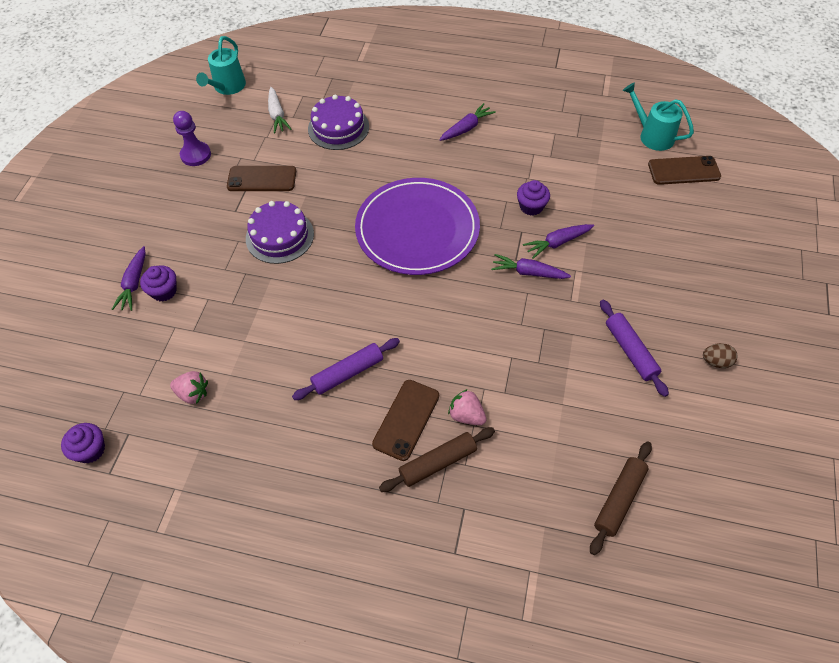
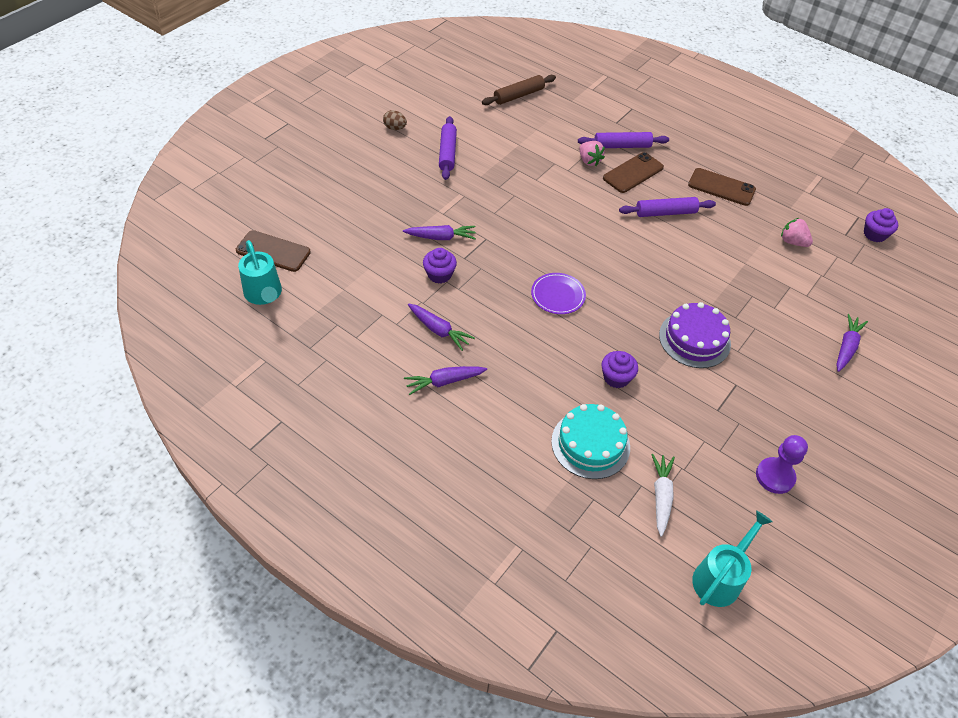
camera: 160 degrees left, 5 degrees down
purple cupcake [140,266,177,301] -> purple cupcake moved to [602,351,638,388]
brown phone [227,166,296,191] -> brown phone moved to [688,168,756,206]
purple cake [308,95,369,150] -> turquoise cake [551,404,630,479]
purple plate [355,178,480,275] -> purple plate [531,273,586,314], size x0.43
brown rolling pin [379,427,495,492] -> purple rolling pin [578,132,669,148]
purple carrot [491,254,571,279] -> purple carrot moved to [408,303,475,351]

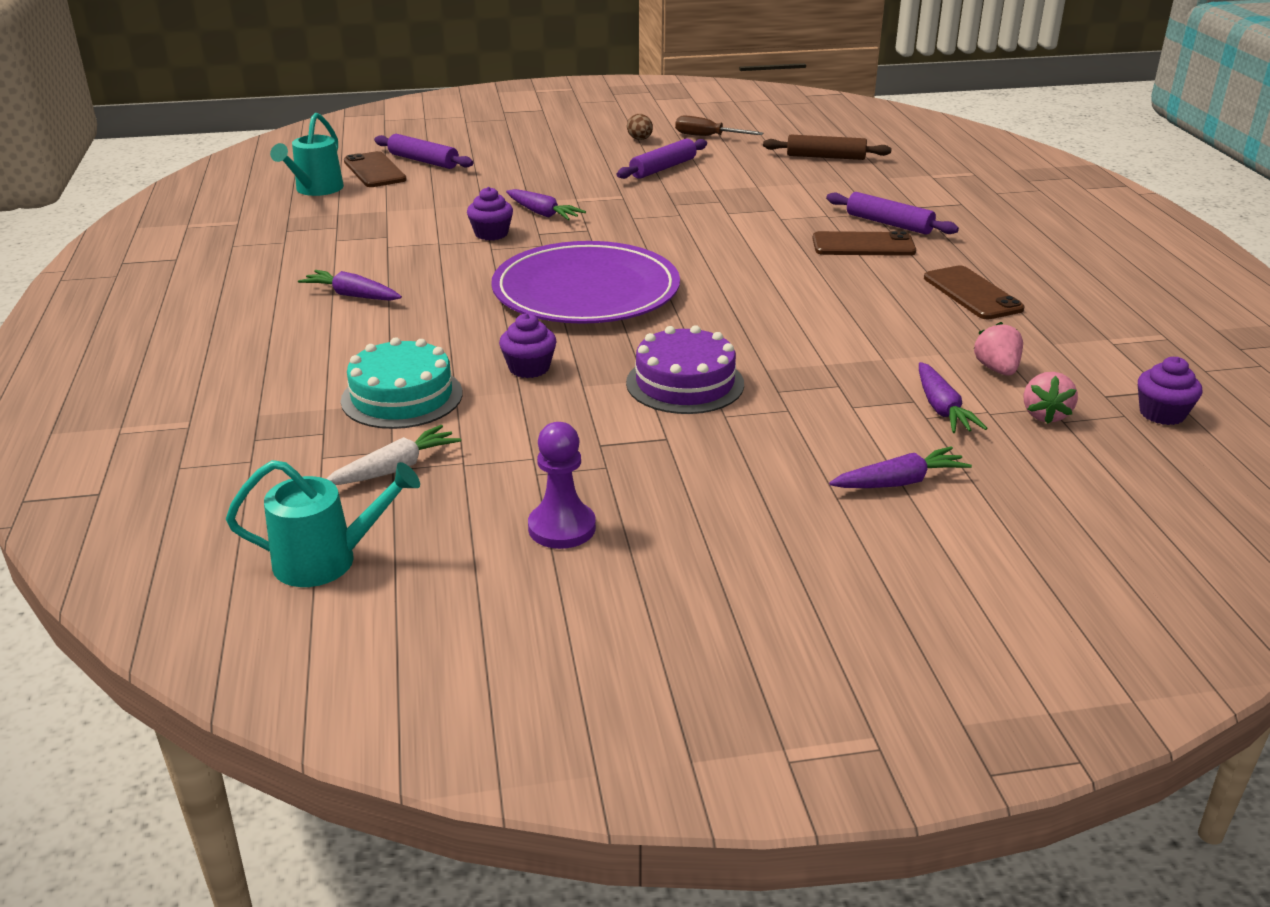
camera: 45 degrees right, 20 degrees down
purple carrot [408,303,475,351] -> purple carrot moved to [919,362,988,433]
purple plate [531,273,586,314] -> purple plate [491,241,680,324], size x2.30
pink strawberry [579,141,605,166] -> pink strawberry moved to [1024,372,1078,424]
purple rolling pin [619,197,716,217] -> purple rolling pin moved to [374,134,473,169]
none -> brown screwdriver [675,115,763,136]

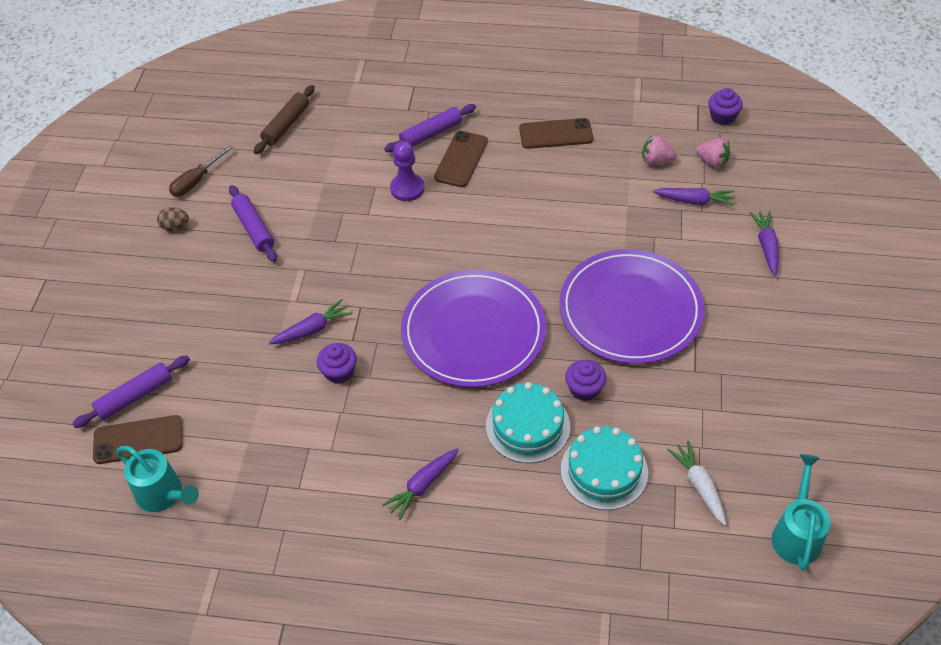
camera: 70 degrees left, 20 degrees up
purple pawn [528,422,596,549] -> purple pawn moved to [390,141,424,201]
purple cake [626,325,744,414] -> purple plate [559,249,704,364]
none -> turquoise cake [486,382,570,463]

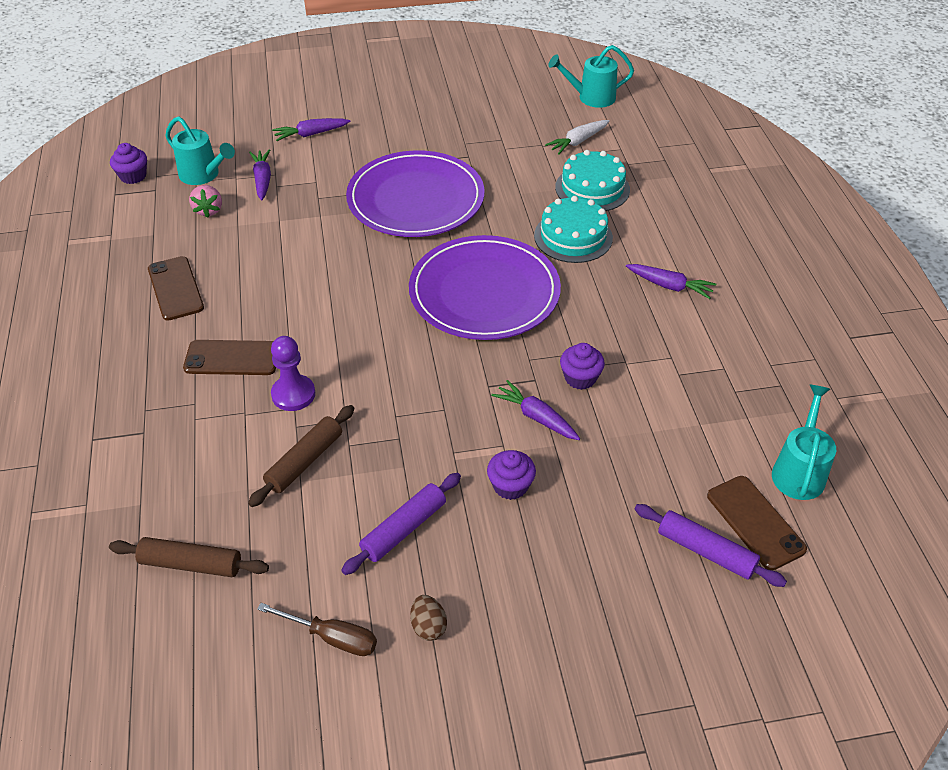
camera: 110 degrees left, 5 degrees down
purple rolling pin [384,104,476,152] -> none
purple cupcake [565,360,606,401] -> purple cupcake moved to [487,450,536,500]
pink strawberry [696,138,730,168] -> turquoise watering can [166,116,235,185]
none -> brown rolling pin [248,405,354,507]

